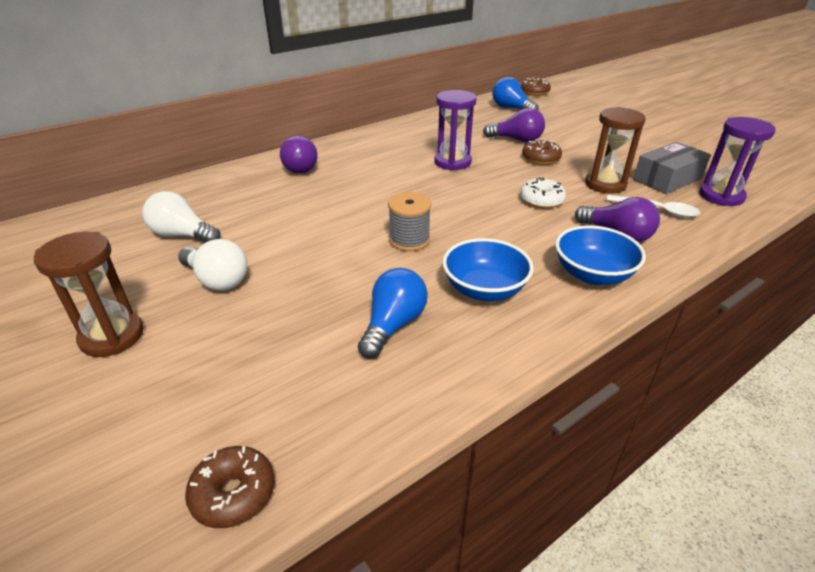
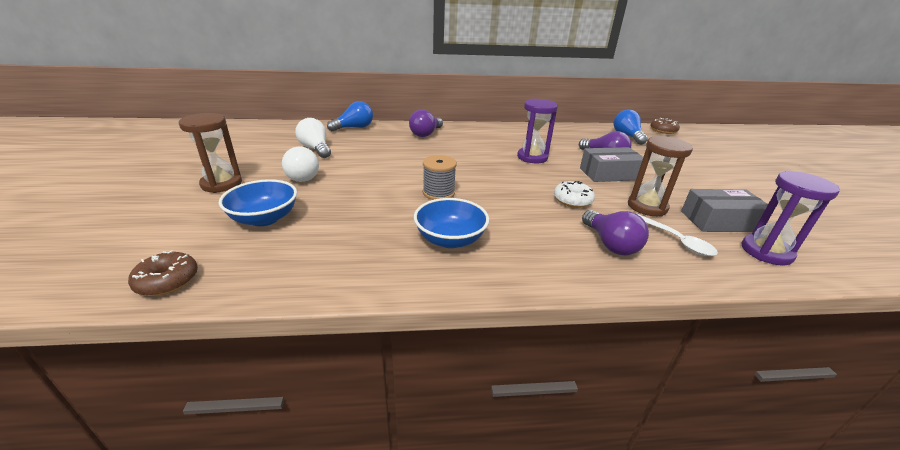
camera: 30 degrees right, 5 degrees down
blue light bulb [358,268,428,359] -> blue light bulb moved to [327,101,373,132]
brown donut [522,139,562,165] -> grey box [580,147,643,182]
blue bowl [555,225,646,285] -> blue bowl moved to [219,179,297,226]

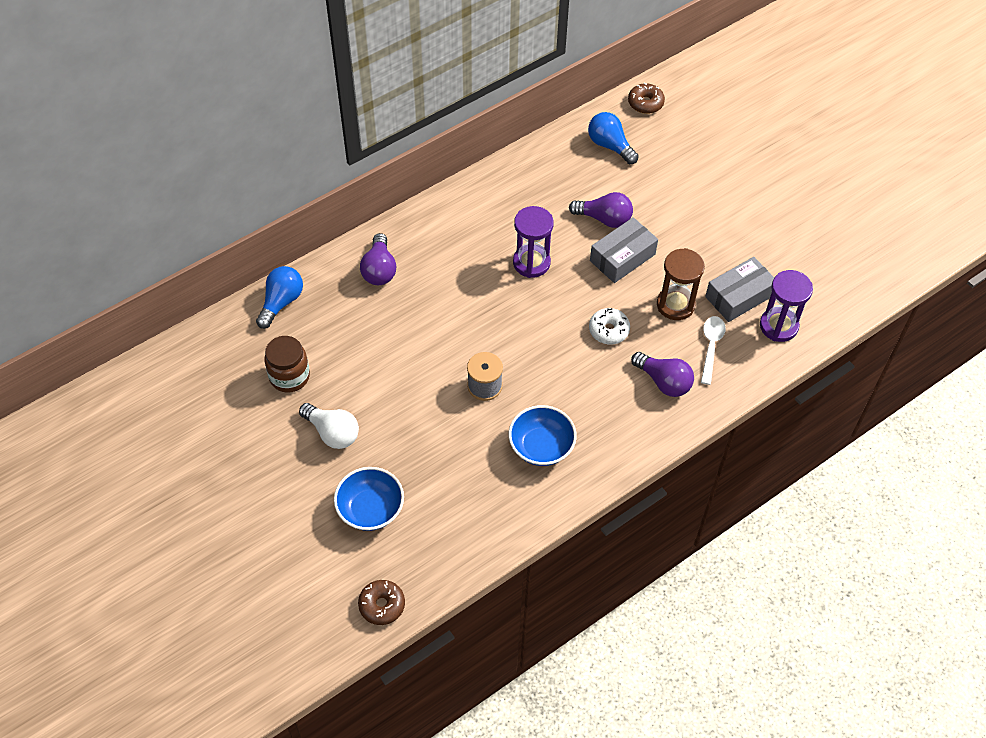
camera: 30 degrees left, 25 degrees up
brown hourglass [179,113,242,193] -> none
white light bulb [296,118,331,158] -> brown jar [264,336,310,393]
white spoon [637,214,718,256] -> white spoon turned 105 degrees counterclockwise [701,316,726,385]

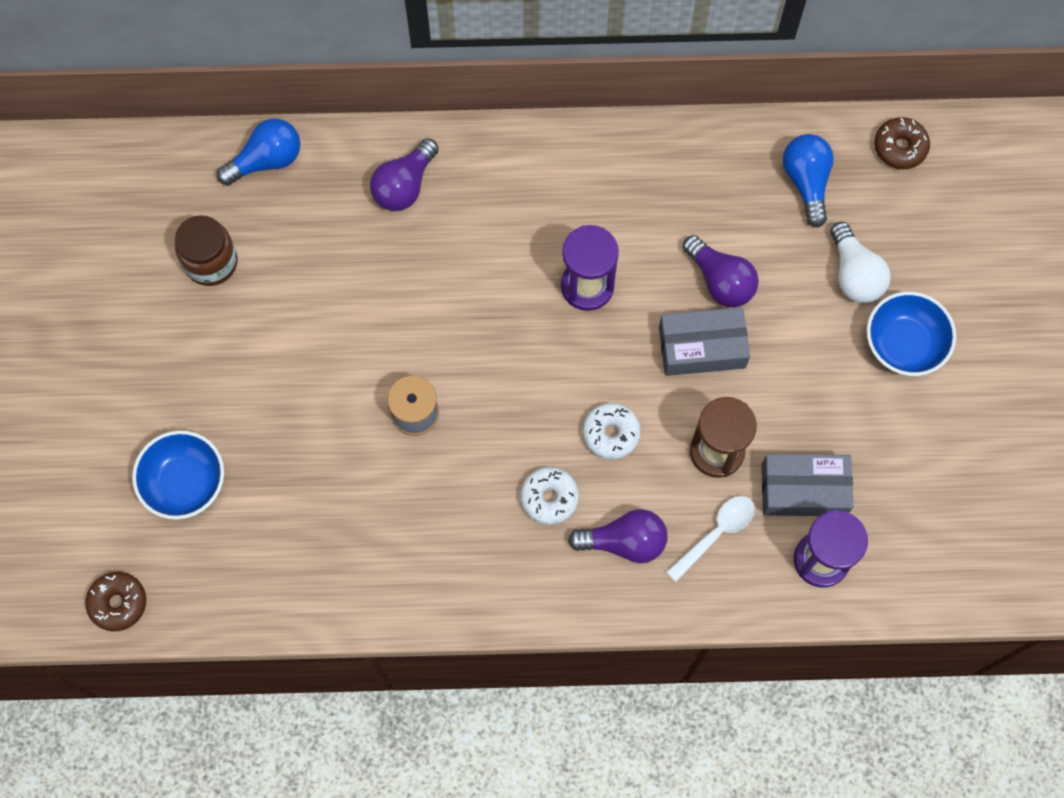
camera: 35 degrees right, 15 degrees up
white light bulb [299,403,359,449] -> white light bulb moved to [830,222,891,303]
blue bowl [509,405,577,466] -> blue bowl moved to [867,292,956,376]
purple light bulb [631,352,694,397] -> purple light bulb turned 75 degrees counterclockwise [568,509,668,563]
none -> white donut [520,467,579,525]

